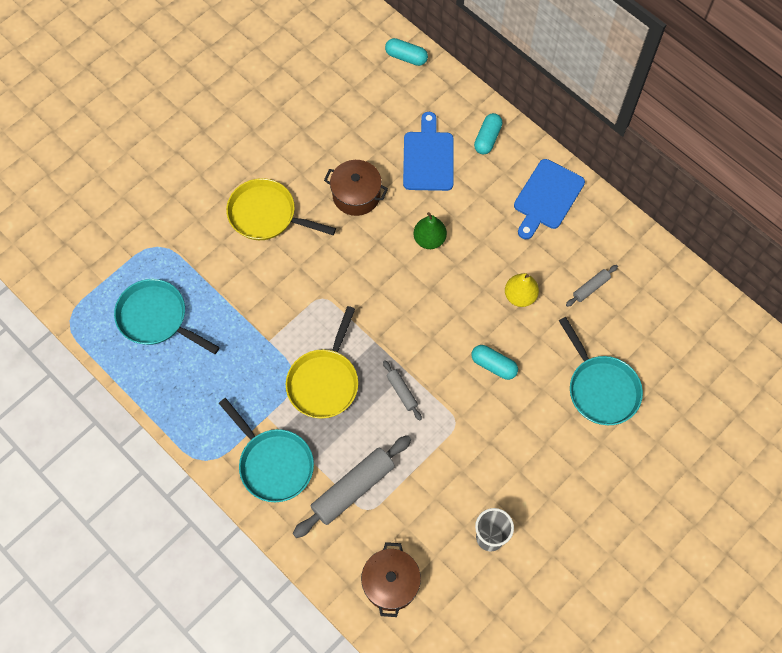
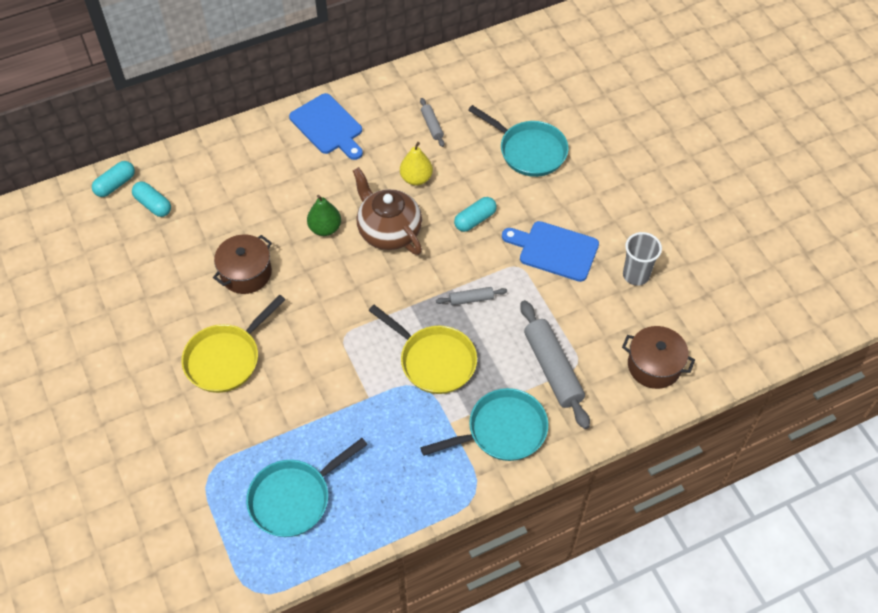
camera: 70 degrees left, 10 degrees down
blue cutting board [403,112,454,191] -> blue cutting board moved to [502,221,599,282]
turquoise capsule [474,113,503,155] -> turquoise capsule moved to [132,182,171,217]
turquoise pan [559,317,643,425] -> turquoise pan turned 45 degrees clockwise [468,105,569,177]
none -> brown teapot [353,167,422,255]

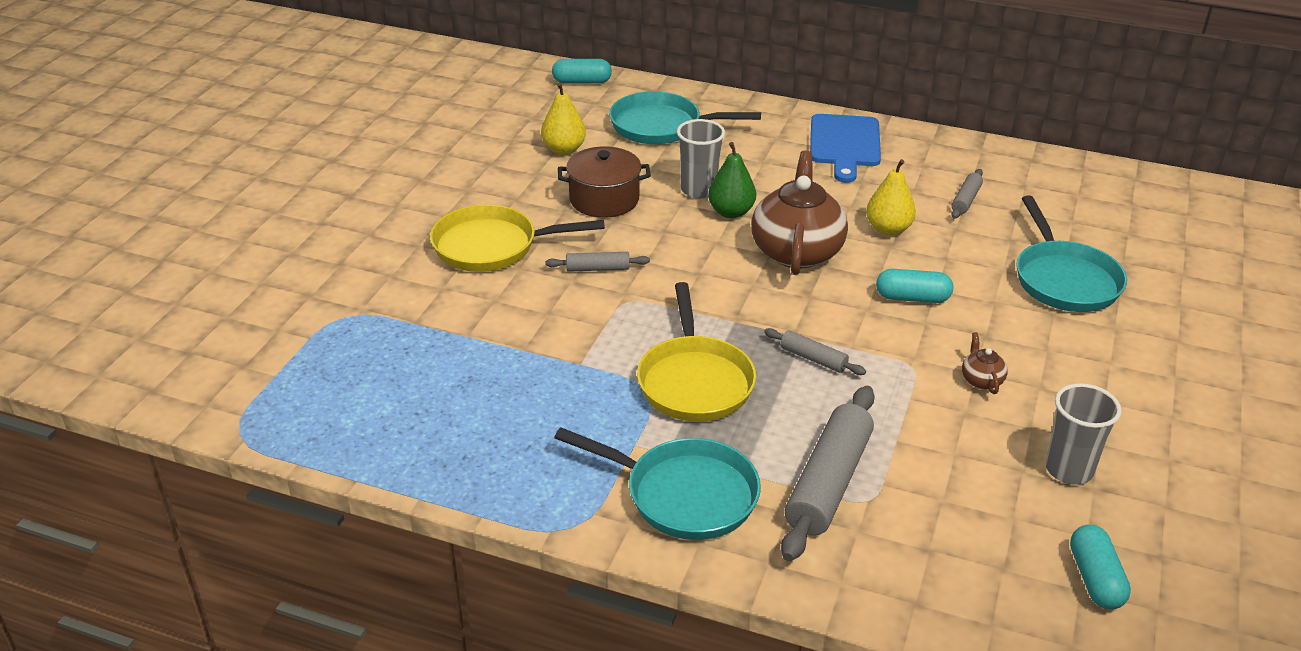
camera: 45 degrees right, 20 degrees down
turquoise capsule [132,182,171,217] -> turquoise capsule moved to [1070,525,1131,609]
turquoise pan [246,438,368,537] -> turquoise pan moved to [609,91,761,144]
blue cutting board [502,221,599,282] -> brown teapot [962,332,1008,394]
brown pot [622,326,695,389] -> none
none -> yellow pear [541,83,586,155]
none -> grey rolling pin [545,252,650,272]
none -> grey cup [677,119,725,199]

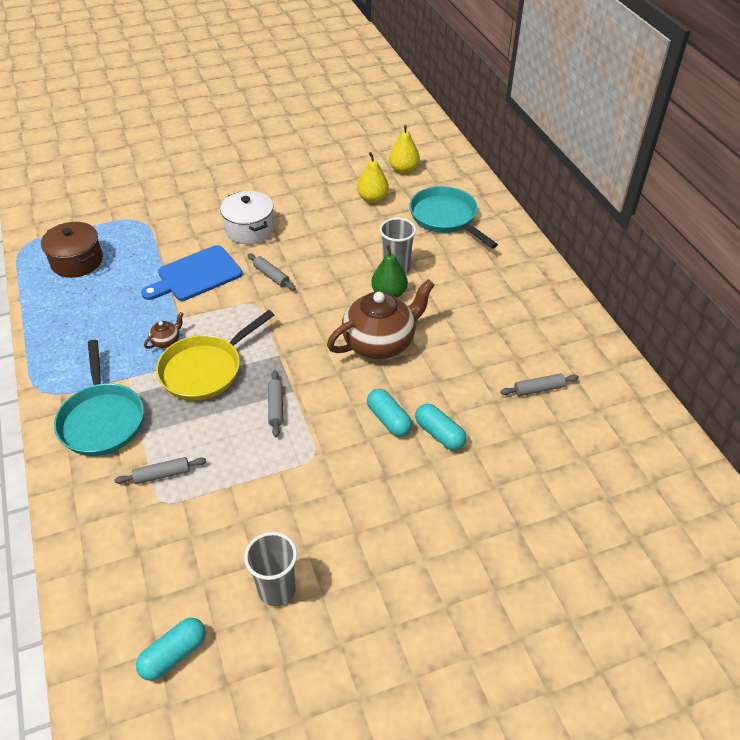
camera: 50 degrees right, 10 degrees up
yellow pan [430,205,605,272] -> white pot [220,191,274,244]
turquoise capsule [552,59,612,84] -> turquoise capsule moved to [415,404,466,450]
brown pot [558,146,651,218] -> brown pot moved to [41,222,103,278]
grey rolling pin [781,386,875,561] -> grey rolling pin [115,457,206,484], size x0.49
blue cutting board [810,114,881,183] -> blue cutting board moved to [141,245,242,301]
yellow pear [866,159,916,236] -> yellow pear moved to [389,125,420,174]
brown teapot [962,332,1008,394] -> brown teapot moved to [144,312,183,349]
turquoise pan [1016,195,1127,312] -> none

